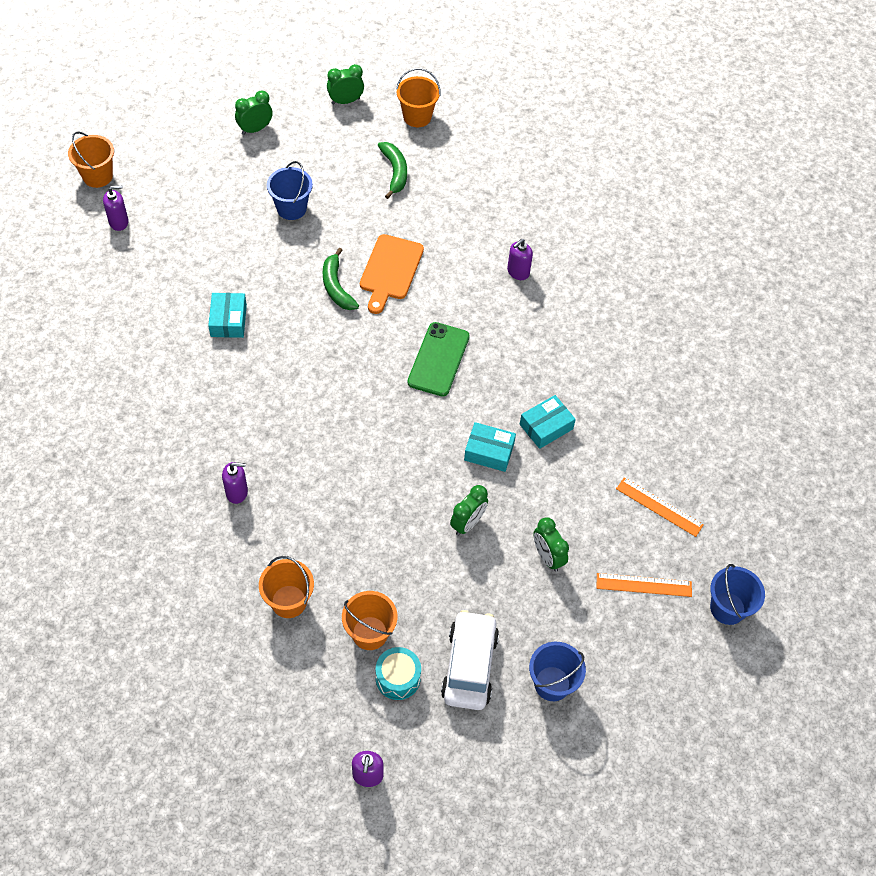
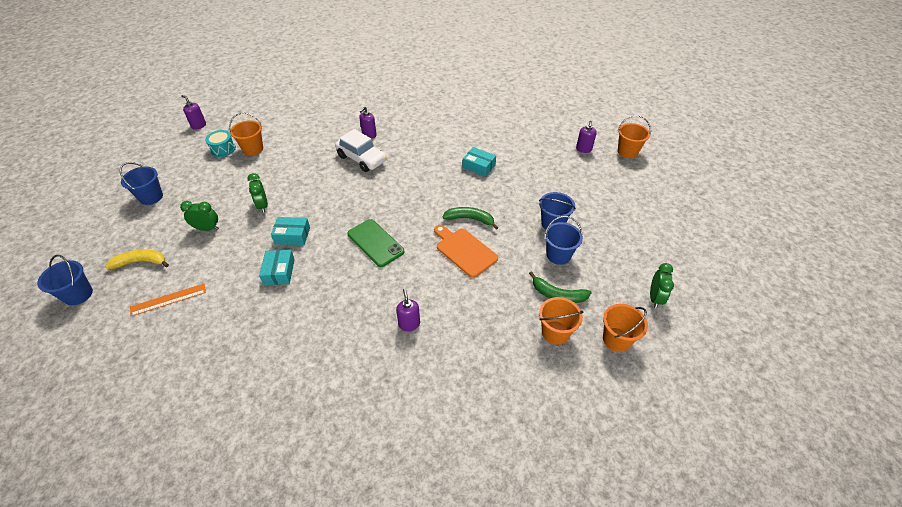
camera: 125 degrees right, 10 degrees down
green clock [235,91,273,135] -> none
orange bucket [259,556,314,618] -> orange bucket moved to [539,297,583,345]
white car [441,610,499,710] -> white car moved to [335,129,387,172]
turquoise box [464,422,516,472] -> turquoise box turned 45 degrees clockwise [271,217,310,245]
orange ruler [597,573,692,597] -> yellow banana [105,249,169,269]
none -> blue bucket [544,216,583,265]

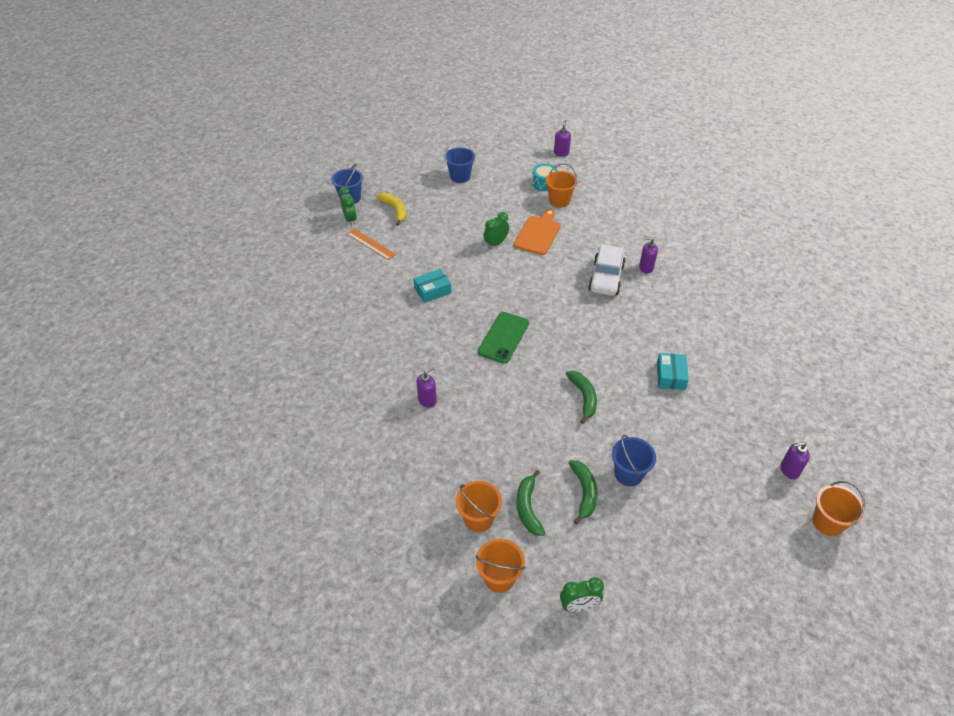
camera: 65 degrees right, 0 degrees up
green clock [180,201,219,231] -> green clock moved to [339,187,357,226]
turquoise box [271,217,310,245] -> none
orange cutting board [434,225,498,278] -> orange cutting board moved to [514,209,561,255]
blue bucket [544,216,583,265] -> green banana [569,460,598,525]

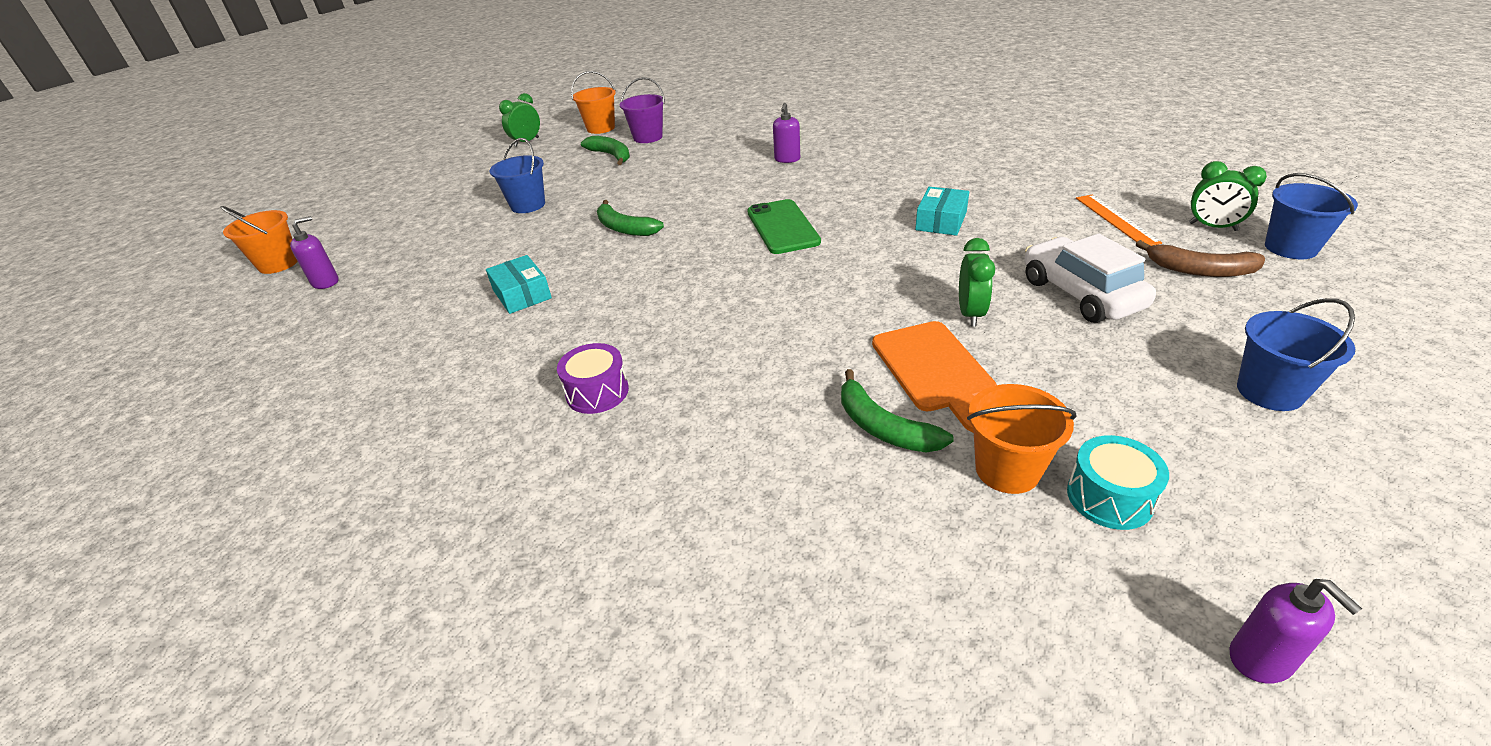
camera: 145 degrees right, 10 degrees down
orange ruler [347,229,396,260] -> orange ruler turned 75 degrees clockwise [1076,194,1162,246]
yellow banana [377,193,406,226] -> brown banana [1136,240,1265,277]
orange bucket [456,481,502,532] -> purple bucket [620,77,665,143]
green banana [569,460,598,525] -> green banana moved to [841,369,954,452]
white car [588,244,626,296] -> white car moved to [1024,234,1156,323]
purple soap dispenser [639,237,658,274] -> none
none -> purple drum [557,343,629,414]

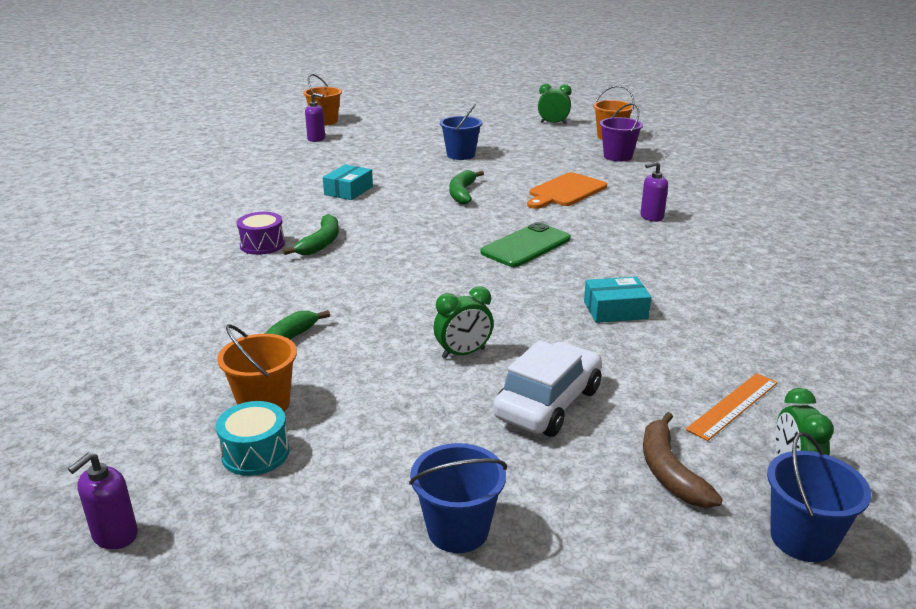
camera: 55 degrees right, 10 degrees down
green banana [581,136,630,165] -> green banana moved to [283,214,339,255]
orange cutting board [872,321,997,433] -> orange cutting board moved to [527,172,607,209]

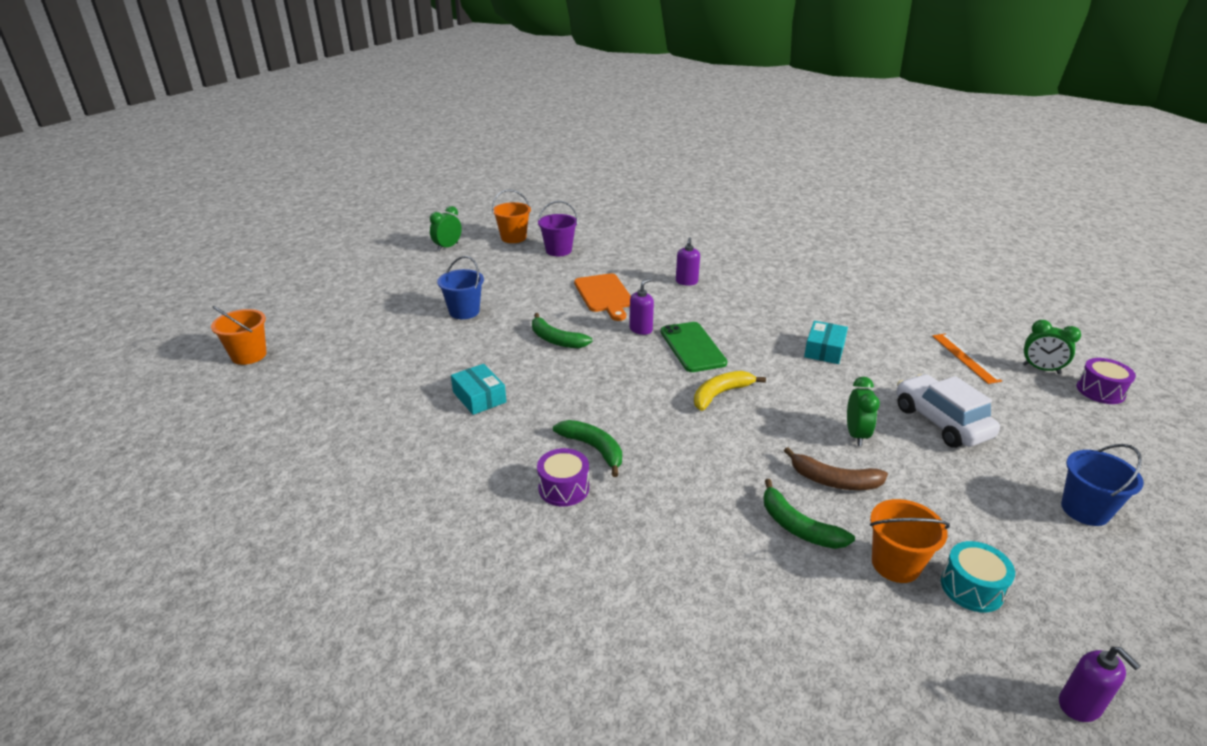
camera: 60 degrees left, 5 degrees up
purple soap dispenser [305,93,325,142] -> purple soap dispenser moved to [629,278,654,335]
brown banana [643,412,723,508] -> brown banana moved to [784,447,888,490]
blue bucket [767,432,871,562] -> purple drum [1076,358,1136,404]
none -> yellow banana [694,371,766,411]

